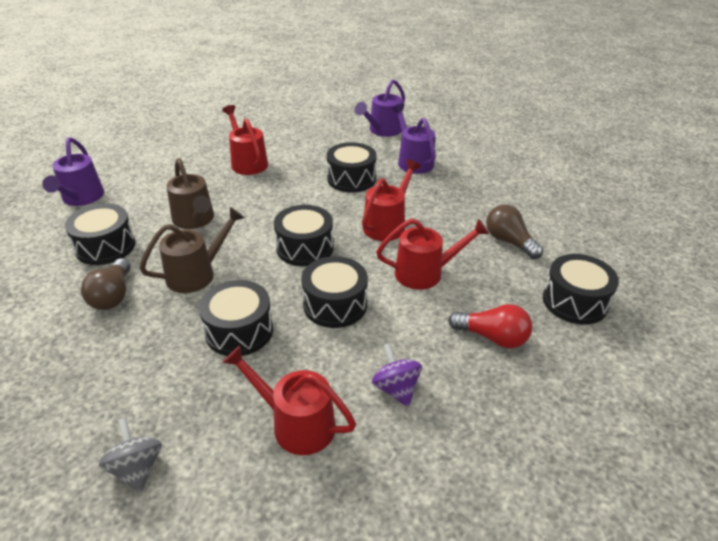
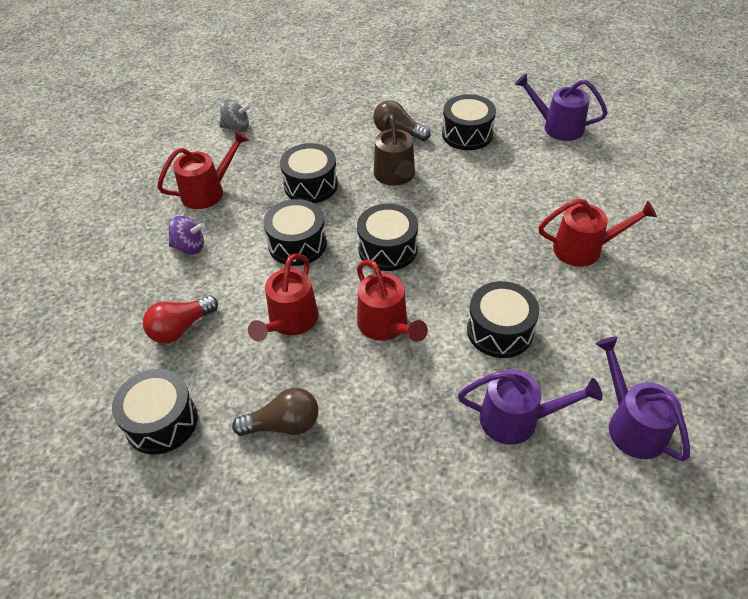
camera: 120 degrees right, 10 degrees up
brown watering can [166,158,214,229] -> none

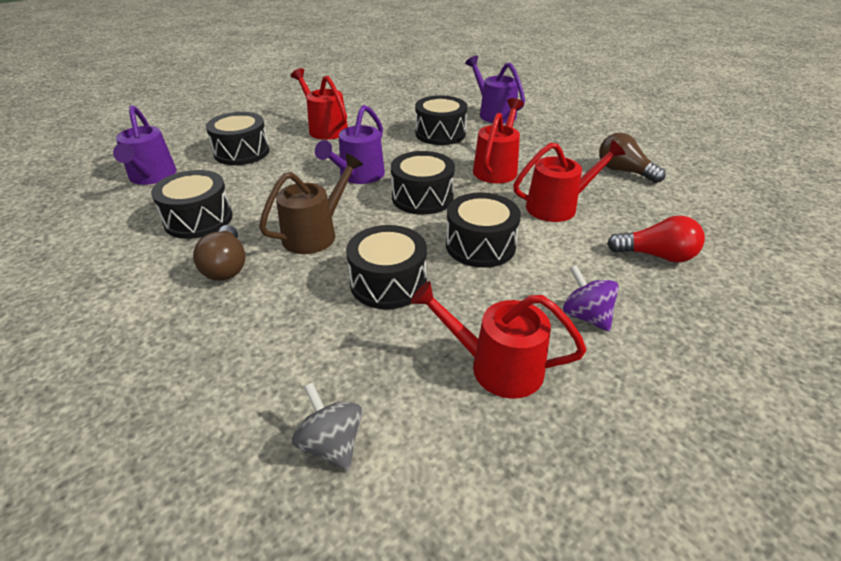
camera: 130 degrees left, 10 degrees down
black drum [112,369,198,455] -> black drum moved to [206,112,270,165]
purple watering can [595,337,690,461] -> purple watering can moved to [315,105,385,184]

